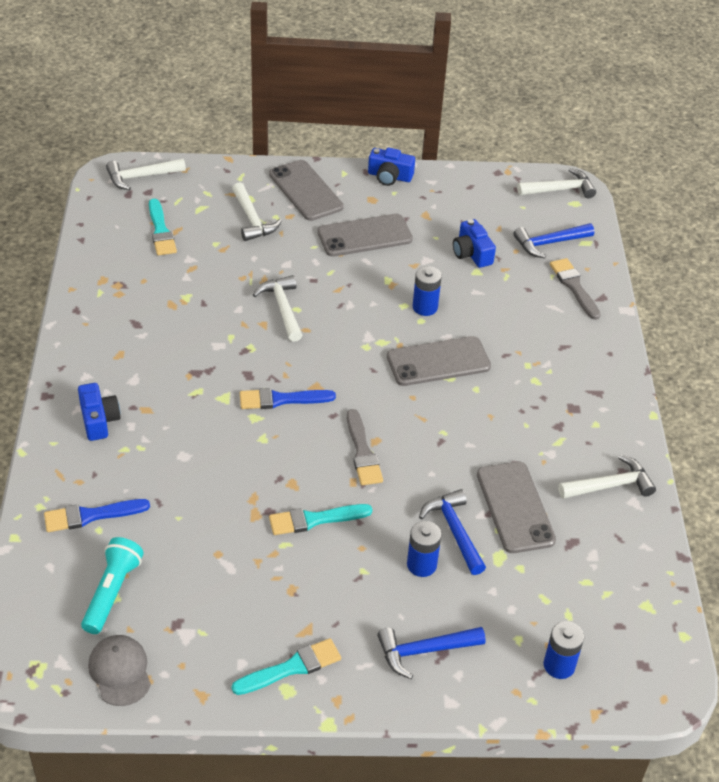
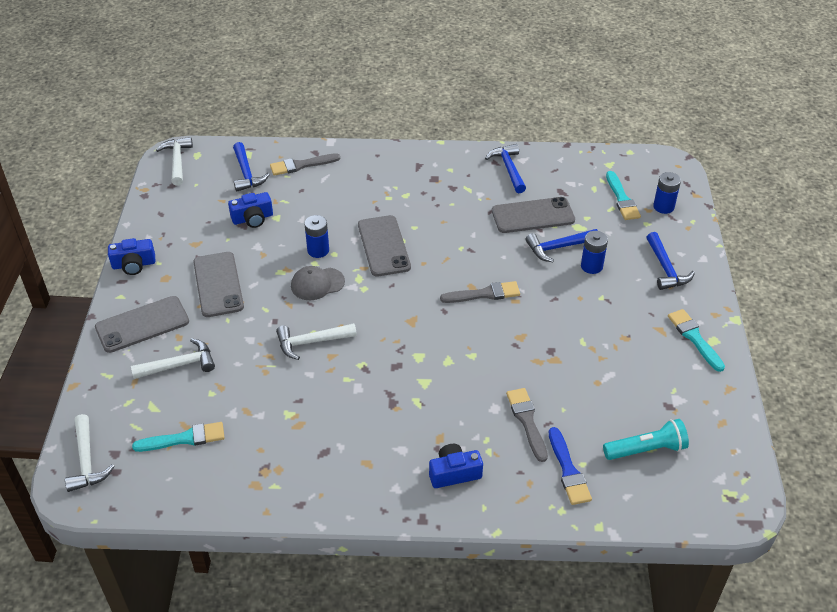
camera: 85 degrees left, 0 degrees up
turquoise flashlight [81,537,144,634] -> turquoise flashlight turned 150 degrees clockwise [603,419,689,460]
grey cap [88,635,151,706] -> grey cap moved to [291,266,345,300]
blue brush [240,388,336,409] -> none
turquoise brush [269,504,372,535] -> turquoise brush moved to [606,171,641,220]
blue camera [368,148,415,186] -> blue camera turned 60 degrees clockwise [108,238,155,275]
white hammer [558,455,656,499] -> blue hammer [485,144,526,193]
none -> grey brush [506,388,548,462]

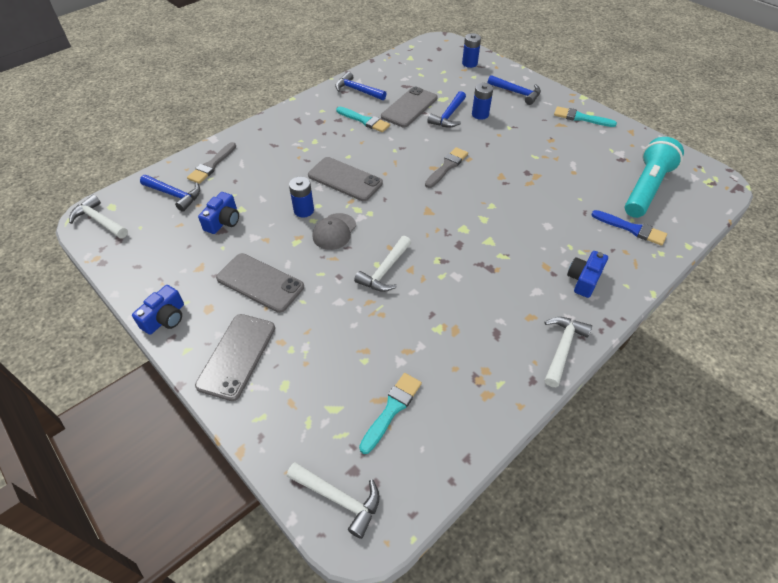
camera: 45 degrees left, 5 degrees up
white hammer [131,338,215,379] -> white hammer moved to [544,317,592,387]
grey brush [506,388,548,462] -> none
turquoise flashlight [603,419,689,460] -> turquoise flashlight [625,137,684,218], size x1.52
turquoise brush [606,171,641,220] -> turquoise brush moved to [336,107,390,132]

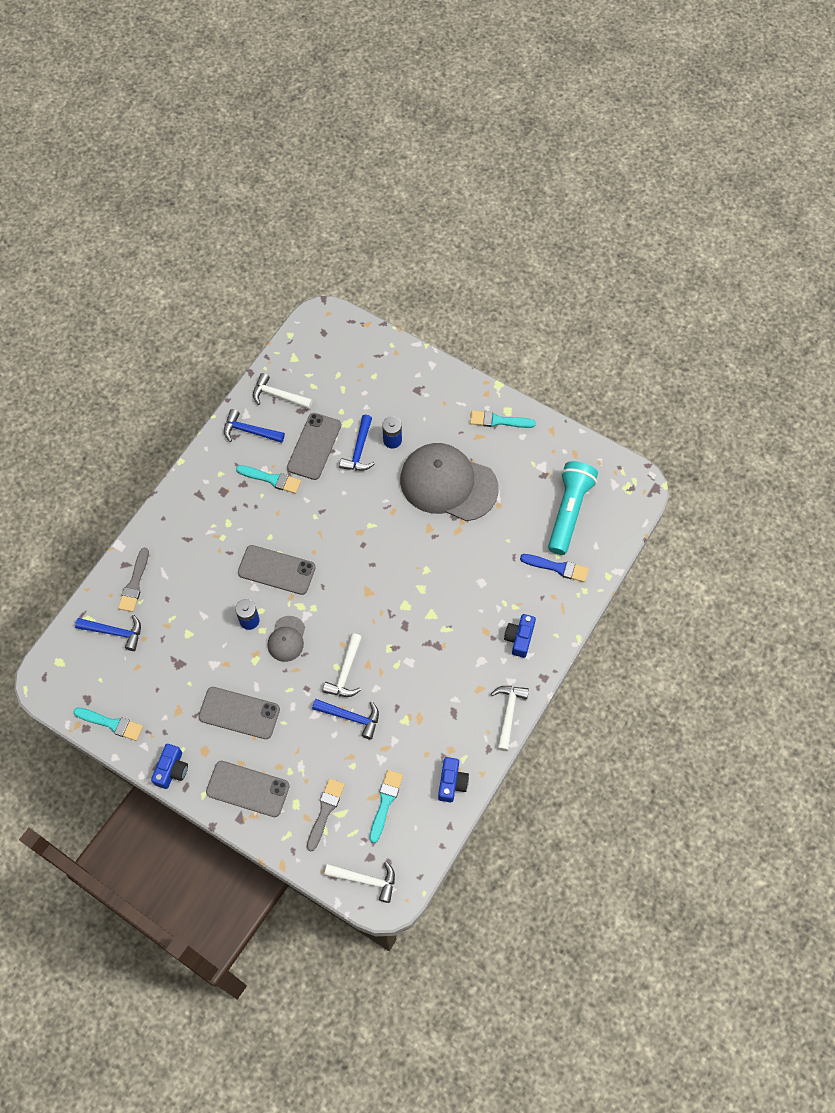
camera: 15 degrees left, 15 degrees up
white hammer [69,195,128,239] -> white hammer moved to [253,373,313,409]
grey phone [195,314,275,401] -> grey phone turned 75 degrees counterclockwise [206,761,290,817]
blue camera [198,192,239,234] -> blue camera moved to [438,757,469,802]
grey brush [425,147,468,188] -> grey brush moved to [307,779,345,851]
blue battery [462,33,481,68] -> none
blue hammer [488,75,541,105] -> blue hammer moved to [312,699,379,740]
none -> turquoise brush [73,708,143,741]
none -> grey cap [400,443,499,521]

